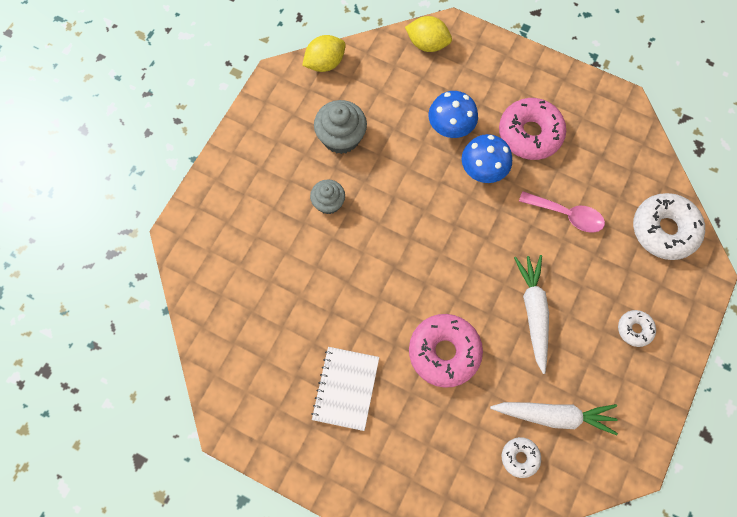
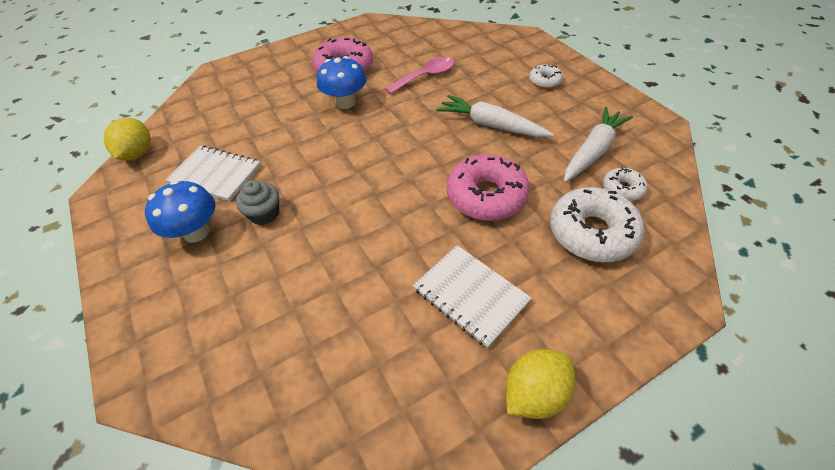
camera: 55 degrees left, 20 degrees down
grey cupcake [314,100,367,154] -> white notebook [166,146,261,201]
yellow lemon [405,16,452,52] -> yellow lemon moved to [506,349,575,419]
blue mushroom [429,91,478,138] -> blue mushroom moved to [145,180,215,243]
white donut [633,193,705,260] -> white donut moved to [550,187,644,262]

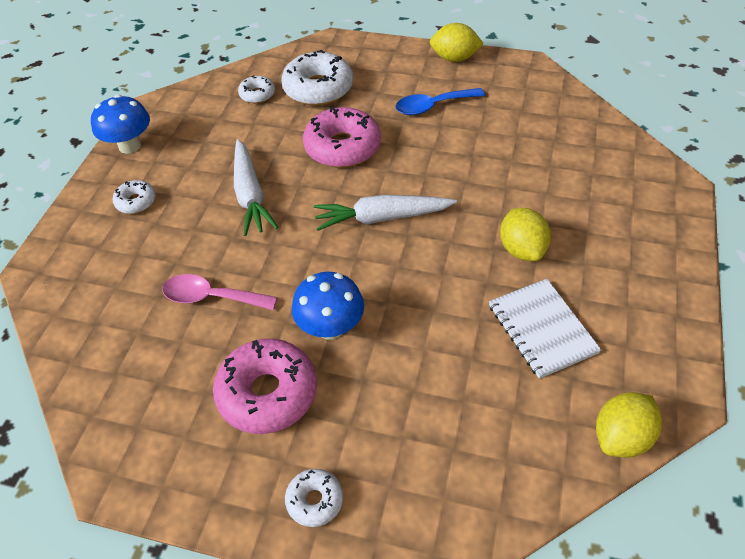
camera: 135 degrees left, 0 degrees up
blue mushroom [145,180,215,243] -> blue mushroom moved to [91,95,150,154]
grey cupcake [236,180,279,225] -> yellow lemon [500,208,551,261]
white notebook [413,245,532,348] -> blue spoon [395,88,485,115]
white carrot [564,107,633,182] -> white carrot moved to [314,195,457,231]
none -> white donut [285,469,343,527]

